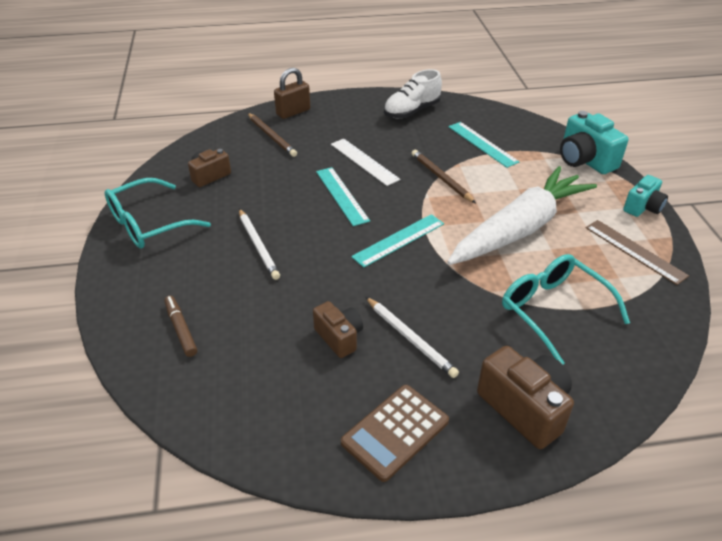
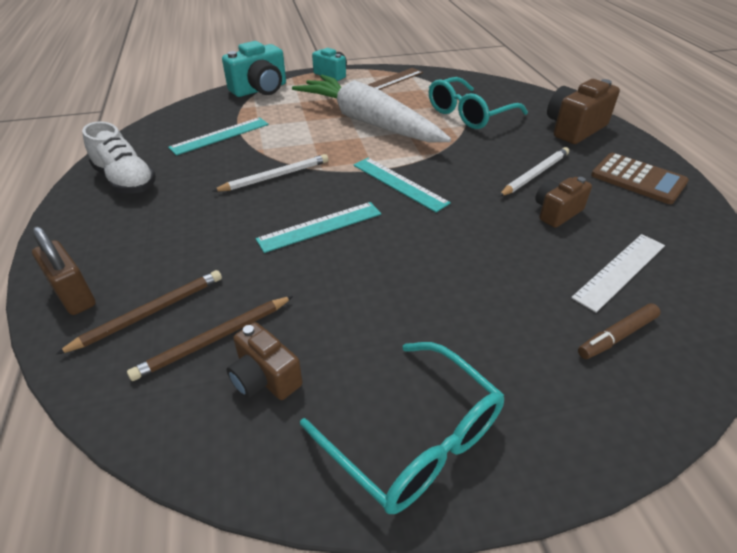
camera: 95 degrees left, 0 degrees up
white pencil [239,209,280,280] -> white pencil moved to [213,154,328,192]
white ruler [331,139,400,186] -> white ruler moved to [571,234,665,313]
brown pencil [412,150,476,203] -> brown pencil moved to [127,296,293,381]

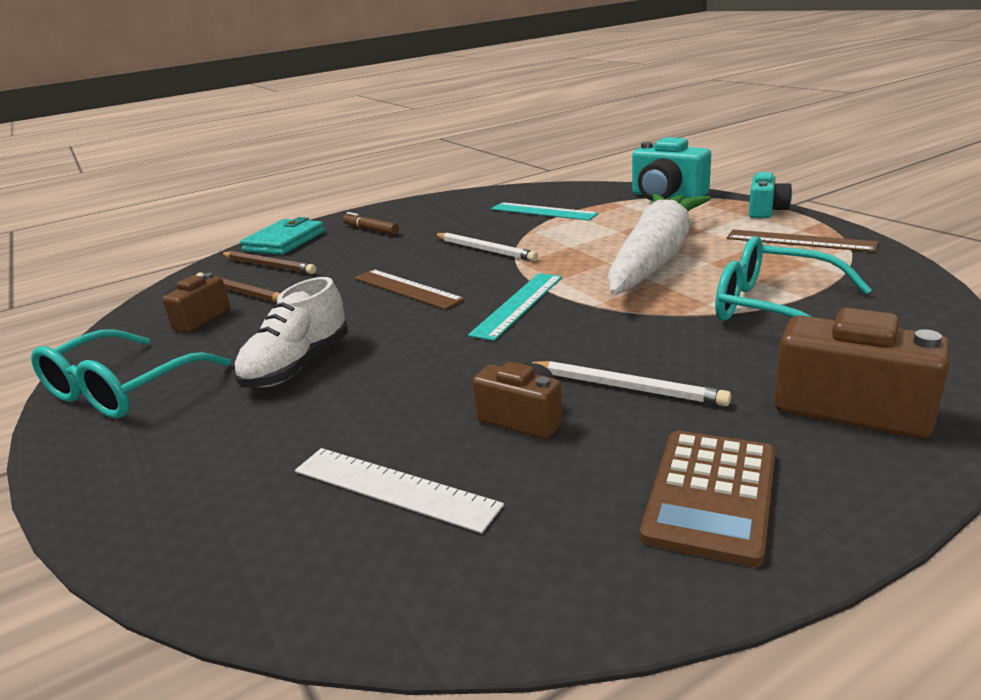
camera: 75 degrees right, 15 degrees down
brown padlock [32,226,96,315] -> turquoise wallet [240,217,325,255]
white shoe [82,121,156,193] -> white shoe moved to [234,277,348,388]
turquoise ruler [256,202,381,253] -> brown ruler [354,269,465,310]
brown marker [578,303,661,359] -> brown marker moved to [343,212,399,235]

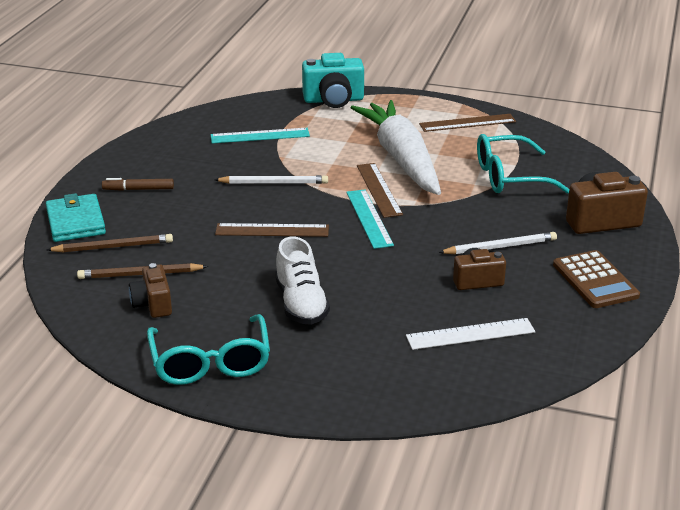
camera: 45 degrees left, 5 degrees up
turquoise camera [749,172,792,218] -> none
none -> brown ruler [357,163,403,218]

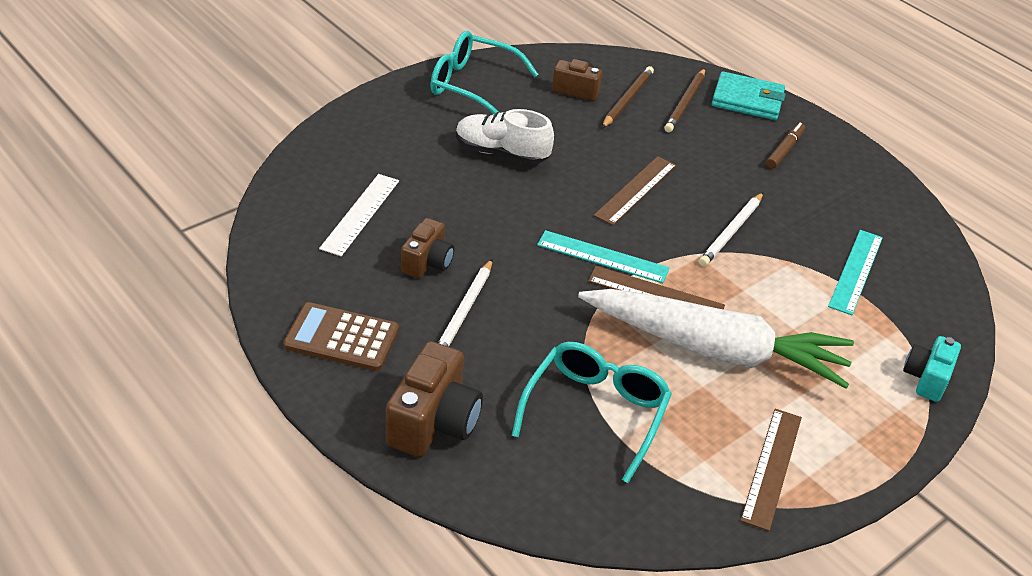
camera: 120 degrees right, 10 degrees up
turquoise camera [302,53,364,108] -> turquoise camera [903,336,961,402], size x0.63

